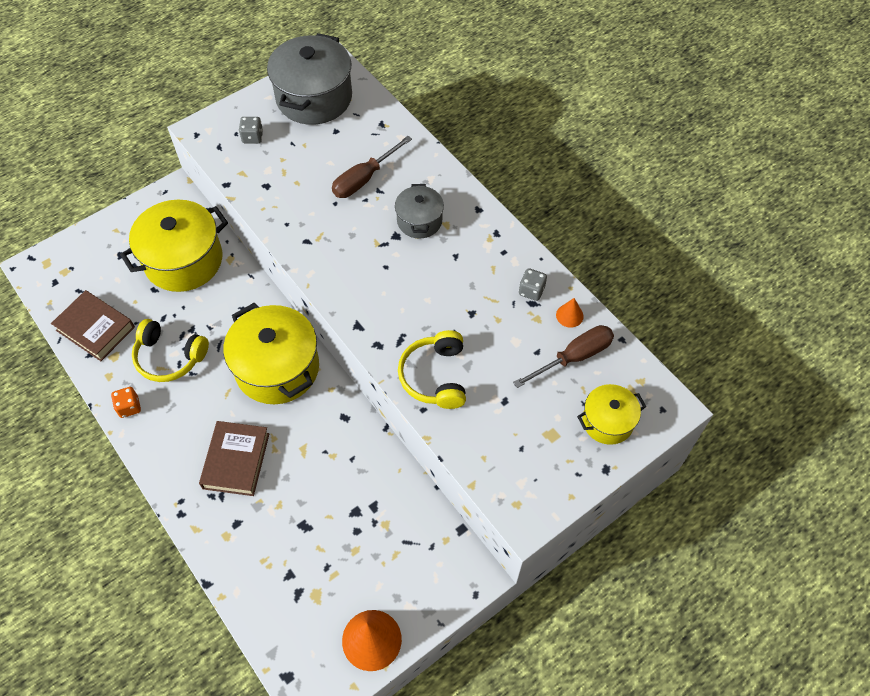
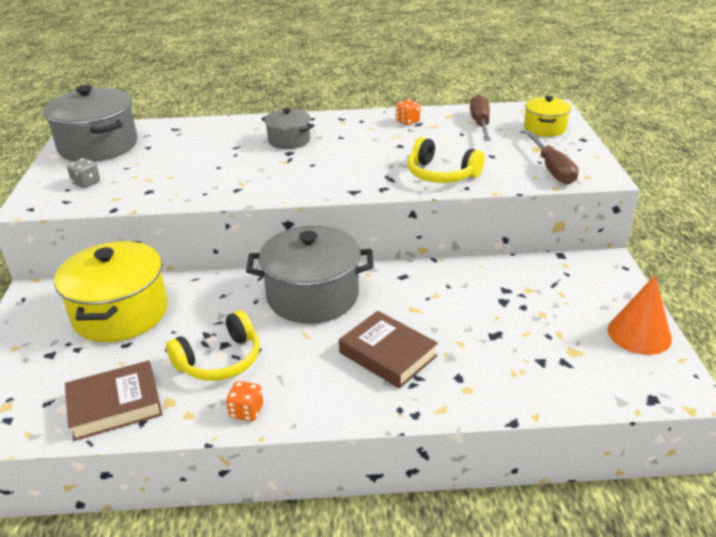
camera: 55 degrees left, 25 degrees down
yellow pot [223,303,319,404] -> grey pot [246,226,374,324]
brown screwdriver [332,136,412,198] -> brown screwdriver moved to [525,131,579,185]
grey dice [519,268,547,301] -> orange dice [396,100,420,125]
orange cone [556,298,584,328] -> none

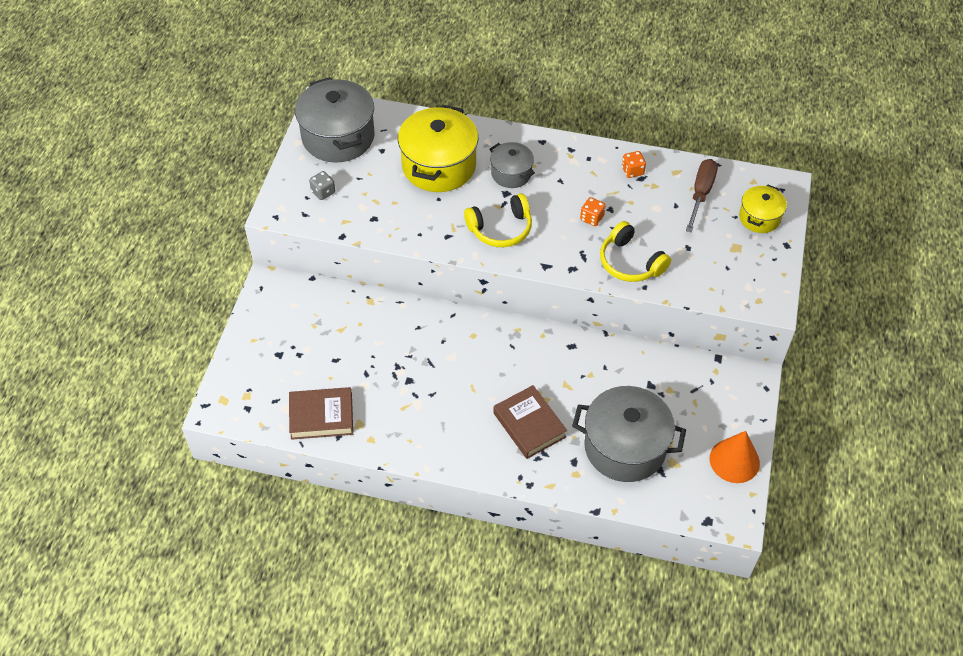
camera: 15 degrees right, 20 degrees up
yellow pot [54,241,168,342] -> yellow pot moved to [398,105,478,192]
yellow headphones [166,310,260,381] -> yellow headphones moved to [464,193,532,247]
orange dice [226,381,263,421] -> orange dice moved to [580,197,606,226]
grey pot [246,226,374,324] -> grey pot moved to [572,386,686,482]
brown screwdriver [525,131,579,185] -> none

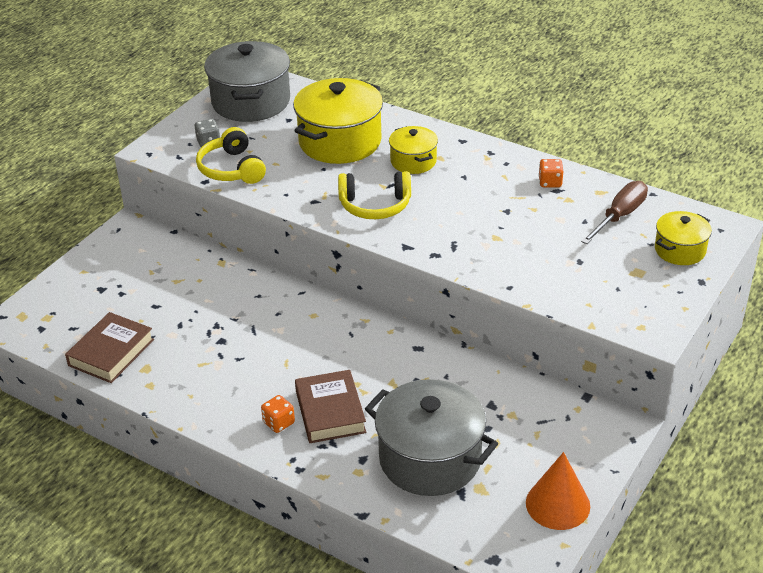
camera: 20 degrees right, 15 degrees down
brown book [289,387,353,440] -> brown book turned 75 degrees counterclockwise [65,312,154,383]
grey pot [489,142,535,188] -> yellow pot [389,126,438,174]
orange dice [580,197,606,226] -> orange dice moved to [261,395,295,433]
yellow headphones [600,221,671,282] -> yellow headphones moved to [196,127,266,184]

